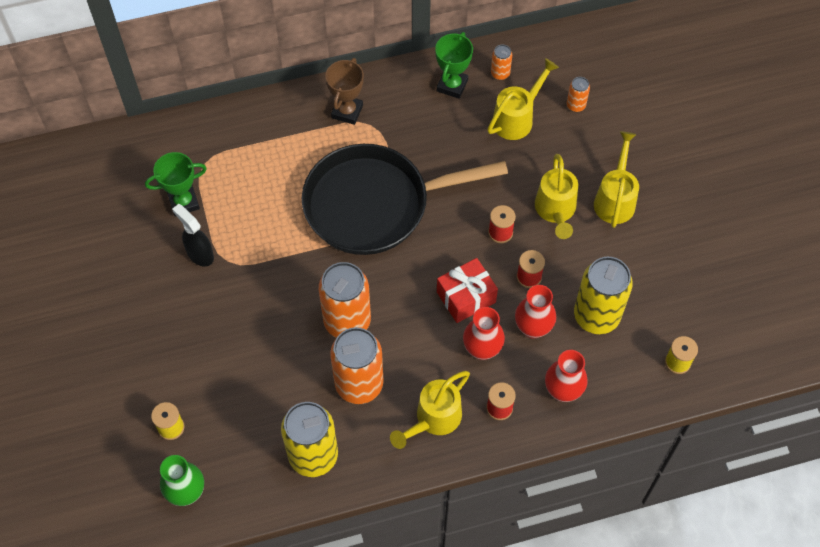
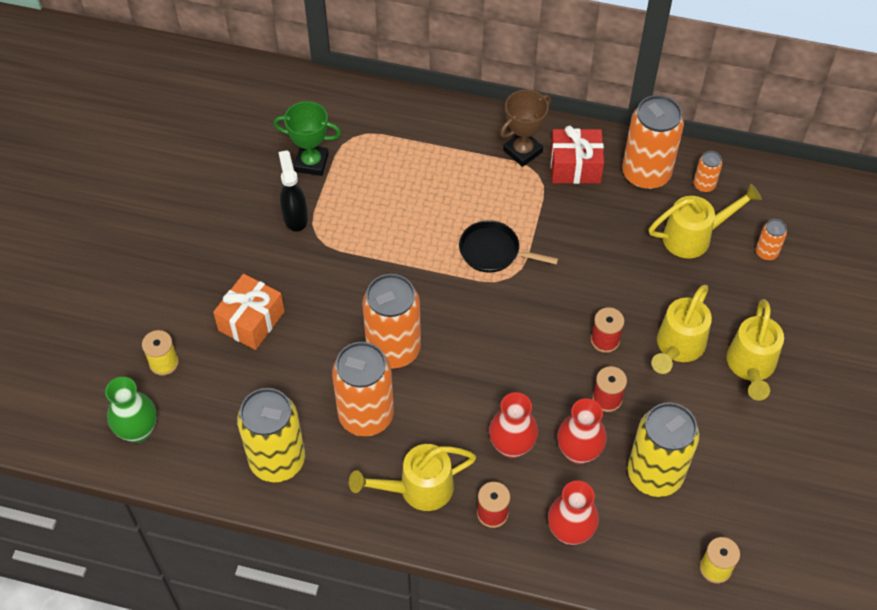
camera: 30 degrees right, 5 degrees down
black pan [302,144,508,255] -> black pan [459,220,558,273], size x0.43
green trophy [435,32,473,99] -> orange can [622,95,684,190]
red gift [437,258,498,323] -> red gift moved to [550,126,604,184]
yellow watering can [594,131,639,228] -> yellow watering can turned 150 degrees clockwise [727,299,784,401]
none -> orange gift [213,274,285,350]

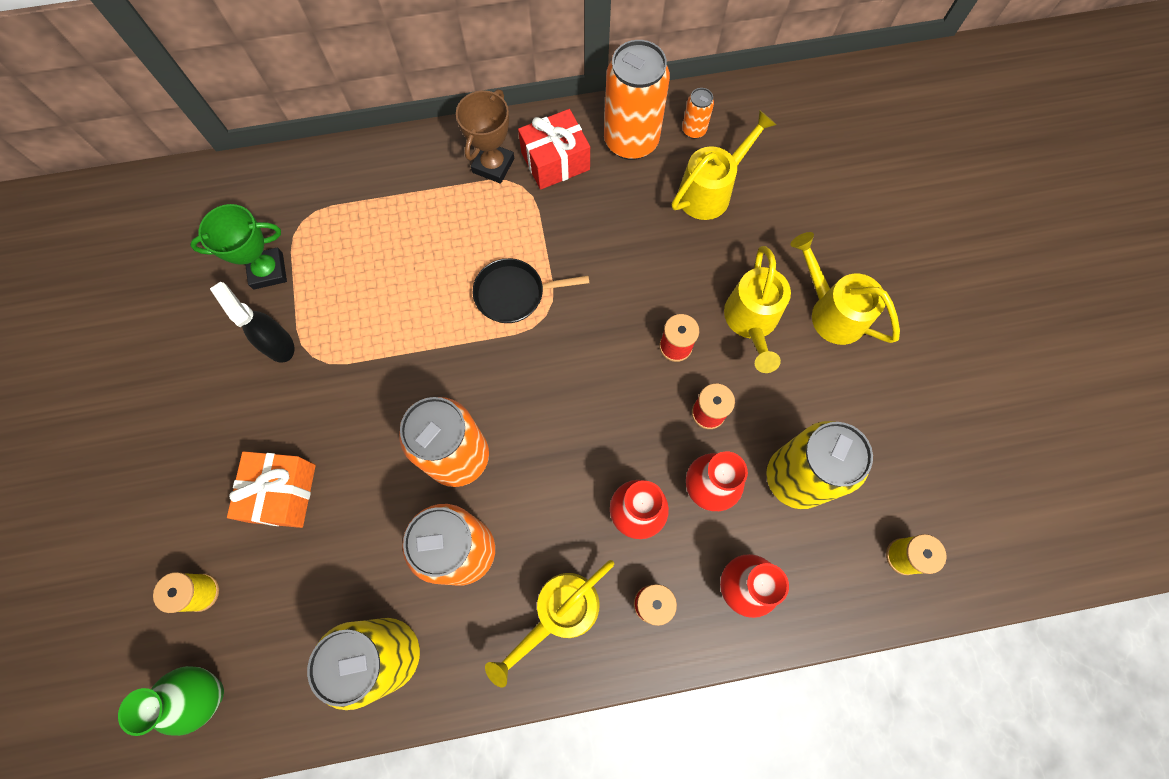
camera: 25 degrees left, 15 degrees up
yellow watering can [727,299,784,401] -> yellow watering can turned 150 degrees clockwise [790,232,900,345]
orange can [756,219,787,261] -> none

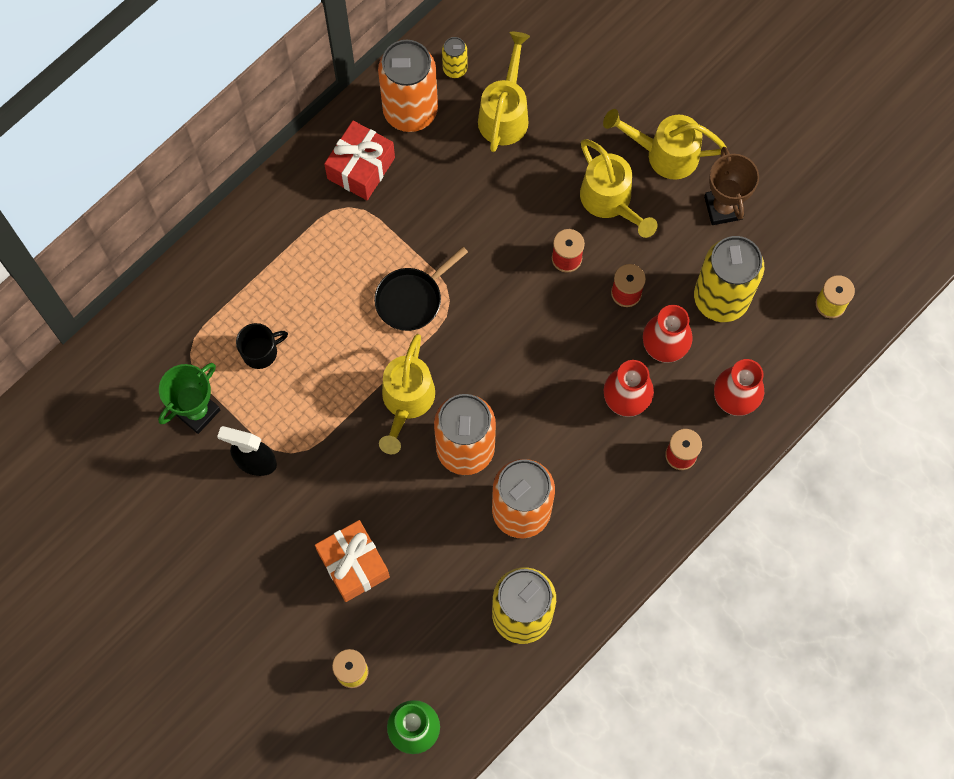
camera: 35 degrees left, 0 degrees up
brown trophy [456,89,514,184] -> brown trophy moved to [704,147,759,225]
yellow watering can [485,560,614,688] -> yellow watering can moved to [379,334,435,454]
orange can [682,88,714,139] -> yellow can [442,37,467,78]
none -> black mug [236,323,288,369]

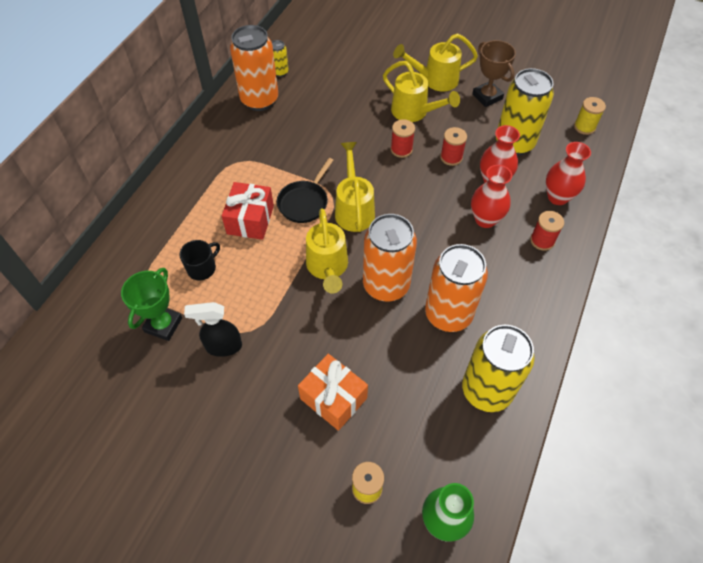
camera: 20 degrees left, 15 degrees down
red gift [324,121,395,200] -> red gift moved to [222,182,274,240]
yellow watering can [478,32,530,152] -> yellow watering can moved to [335,142,375,232]

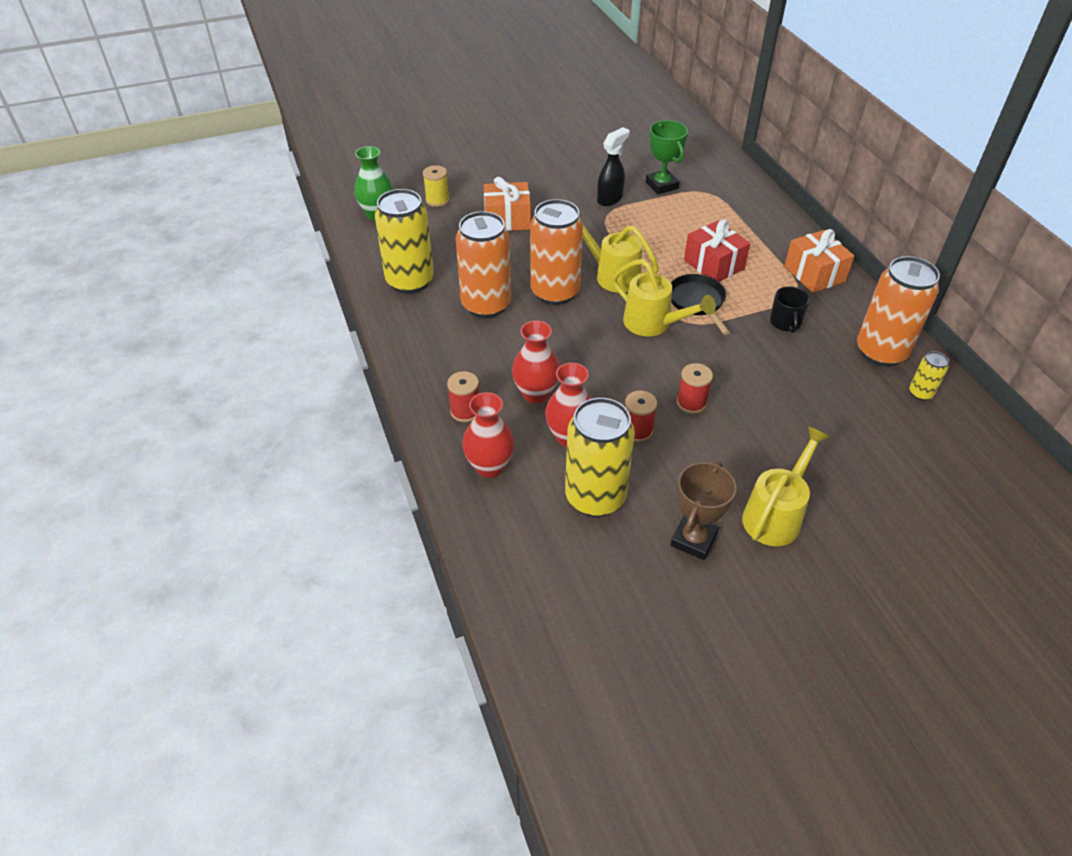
camera: 135 degrees right, 10 degrees down
black mug [179,240,220,280] -> black mug moved to [770,286,810,333]
yellow watering can [383,61,460,122] -> none
brown trophy [472,40,516,107] -> brown trophy turned 75 degrees counterclockwise [670,462,736,560]
yellow spool [574,97,606,135] -> none
none -> orange gift [784,229,854,293]

